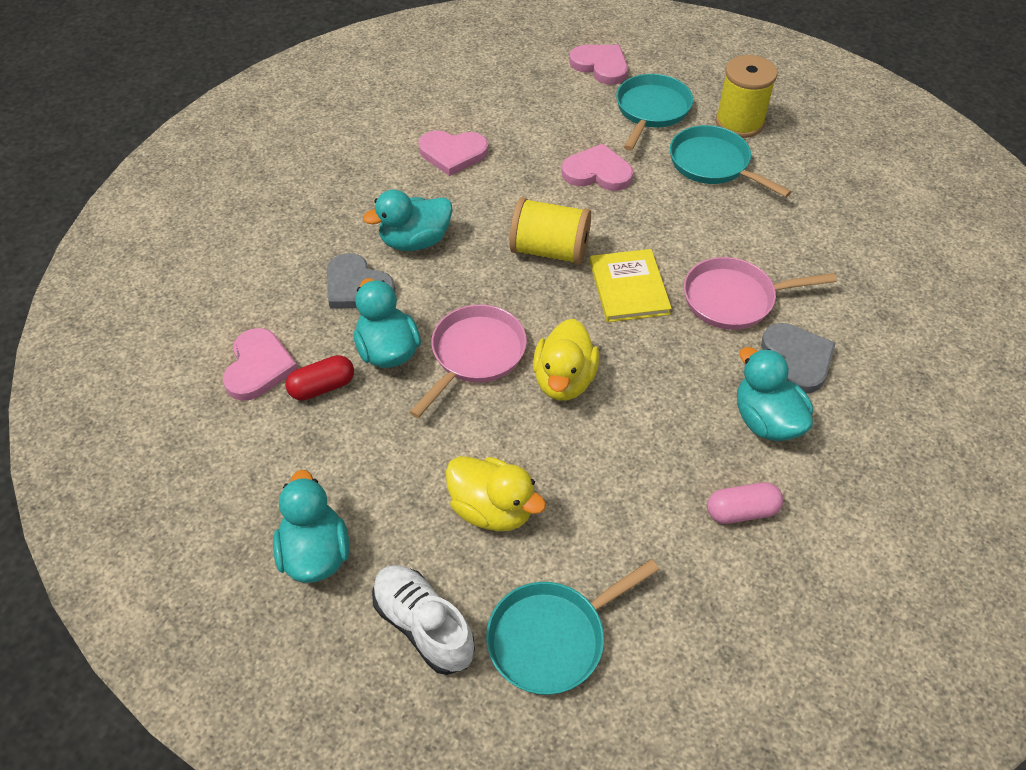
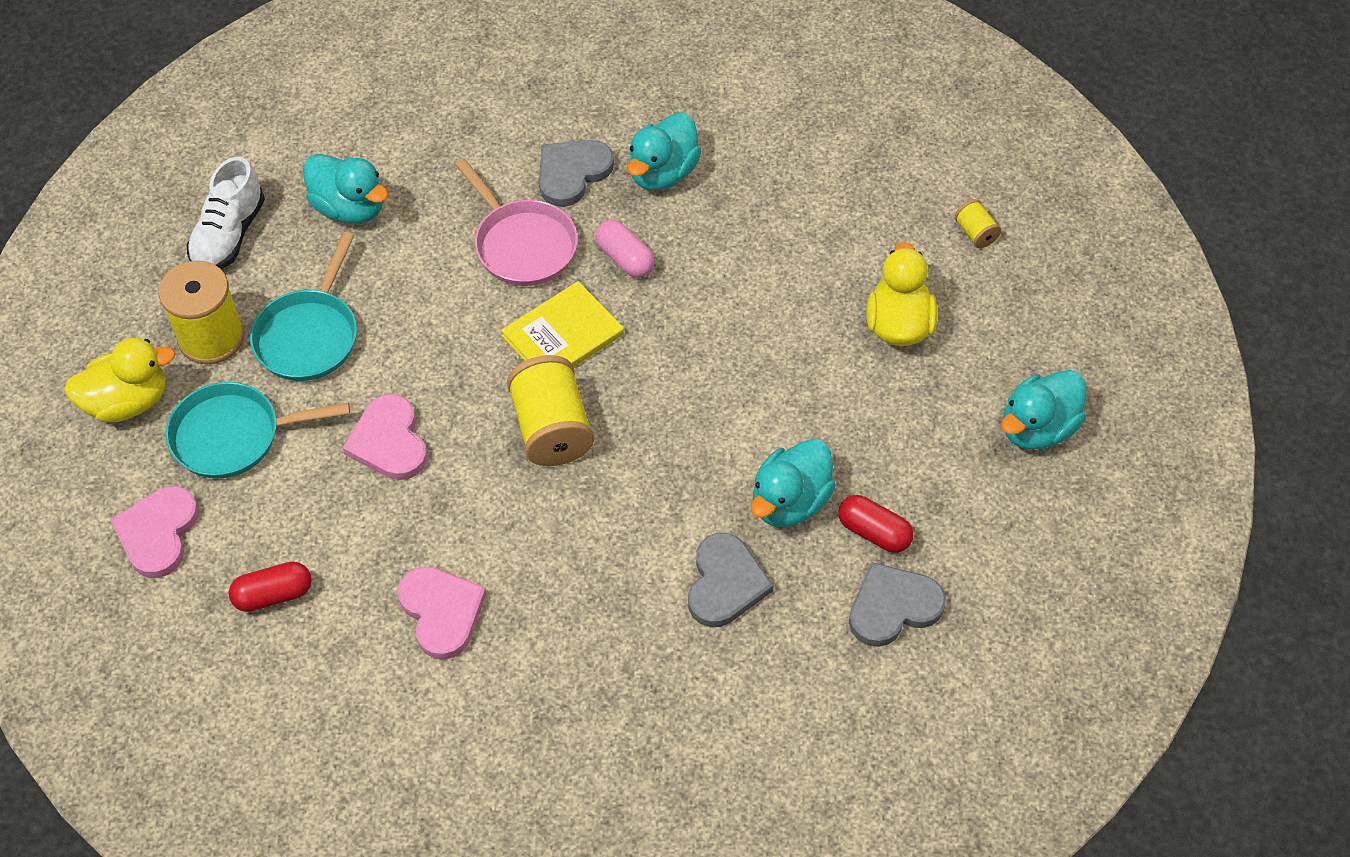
camera: 120 degrees left, 5 degrees up
pink heart [223,328,298,401] -> grey heart [849,562,946,647]
turquoise duck [363,189,453,251] -> turquoise duck moved to [303,154,388,224]
white shoe [372,565,475,675] -> white shoe moved to [187,157,265,269]
pink pan [410,305,527,418] -> none
turquoise pan [486,559,659,695] -> yellow spool [954,199,1001,248]
yellow duck [533,319,599,401] -> yellow duck moved to [64,338,176,422]
pink capsule [707,482,783,524] -> pink capsule moved to [595,220,655,278]
none -> red capsule [229,562,312,612]

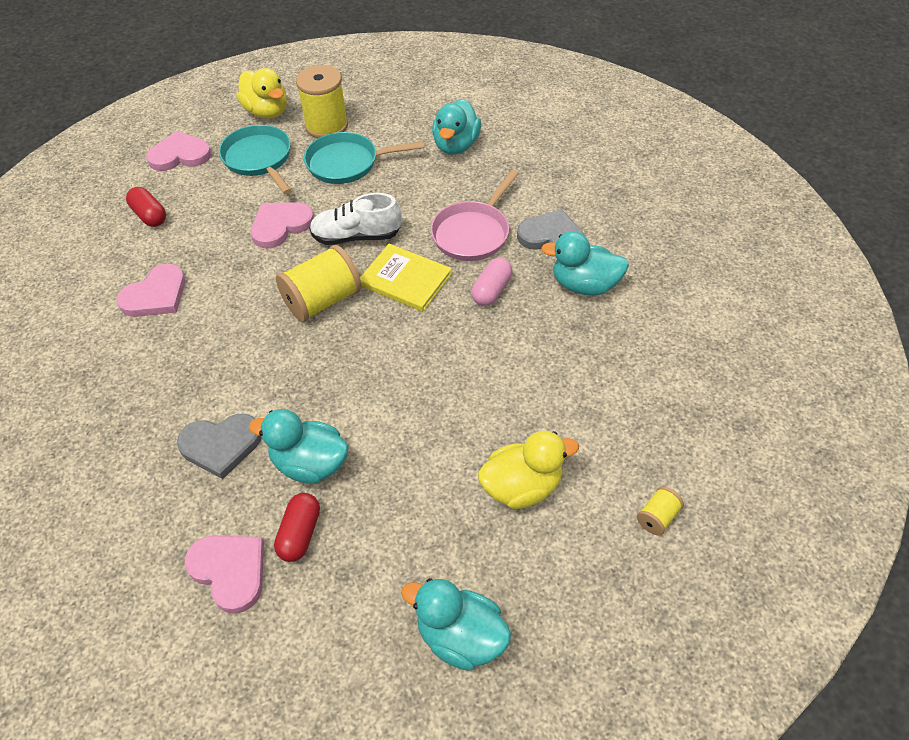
camera: 70 degrees right, 5 degrees down
white shoe [187,157,265,269] -> white shoe moved to [309,193,401,245]
grey heart [849,562,946,647] -> pink heart [185,535,264,614]

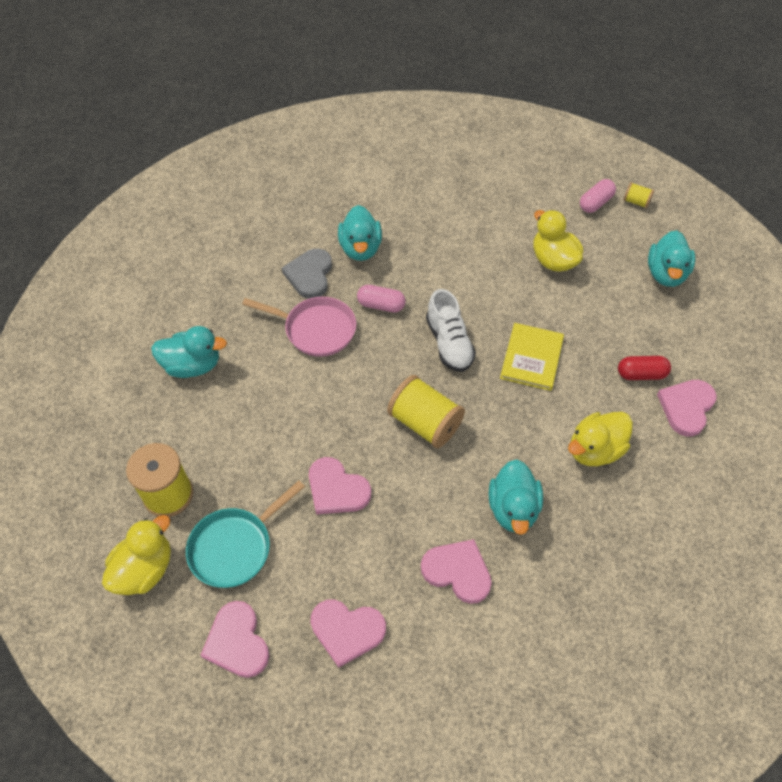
camera: 105 degrees left, 5 degrees up
red capsule [126,187,166,227] -> pink heart [311,600,386,668]
grey heart [177,414,261,479] -> yellow duck [568,412,633,466]
turquoise duck [249,409,349,484] -> turquoise duck moved to [489,459,543,535]
turquoise pan [304,132,425,184] -> none
white shoe [309,193,401,245] -> white shoe moved to [426,289,476,372]
yellow book [360,244,452,312] -> yellow book moved to [500,323,564,391]
yellow spool [637,486,684,536] -> yellow spool moved to [623,182,654,208]
none -> pink capsule [580,179,616,213]

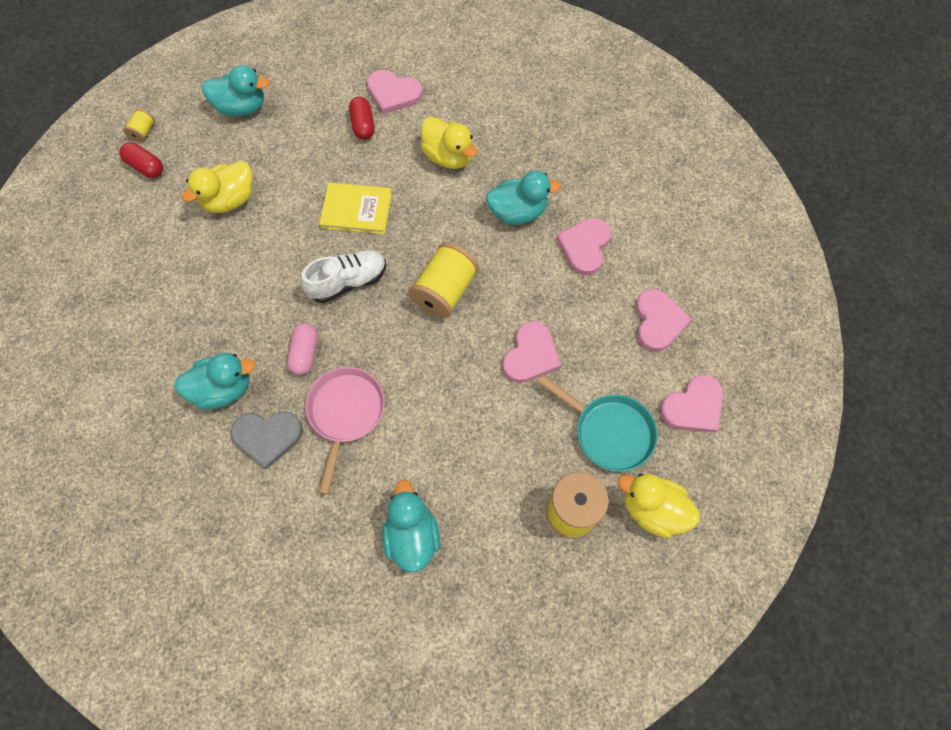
camera: 100 degrees left, 10 degrees up
pink capsule [580,179,616,213] -> red capsule [119,142,163,178]

